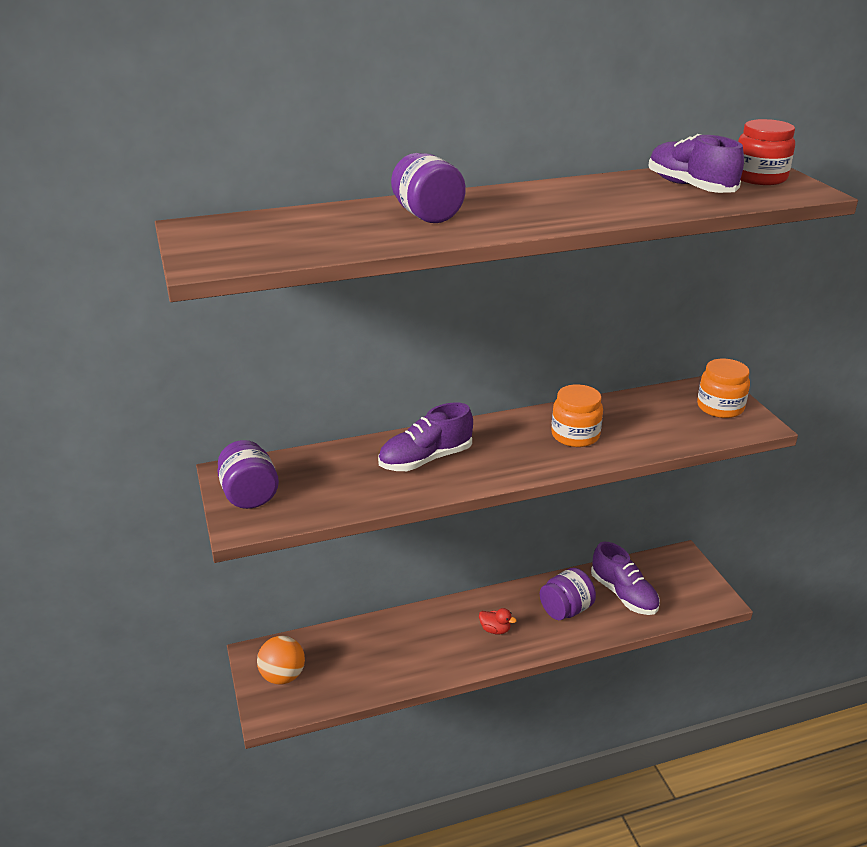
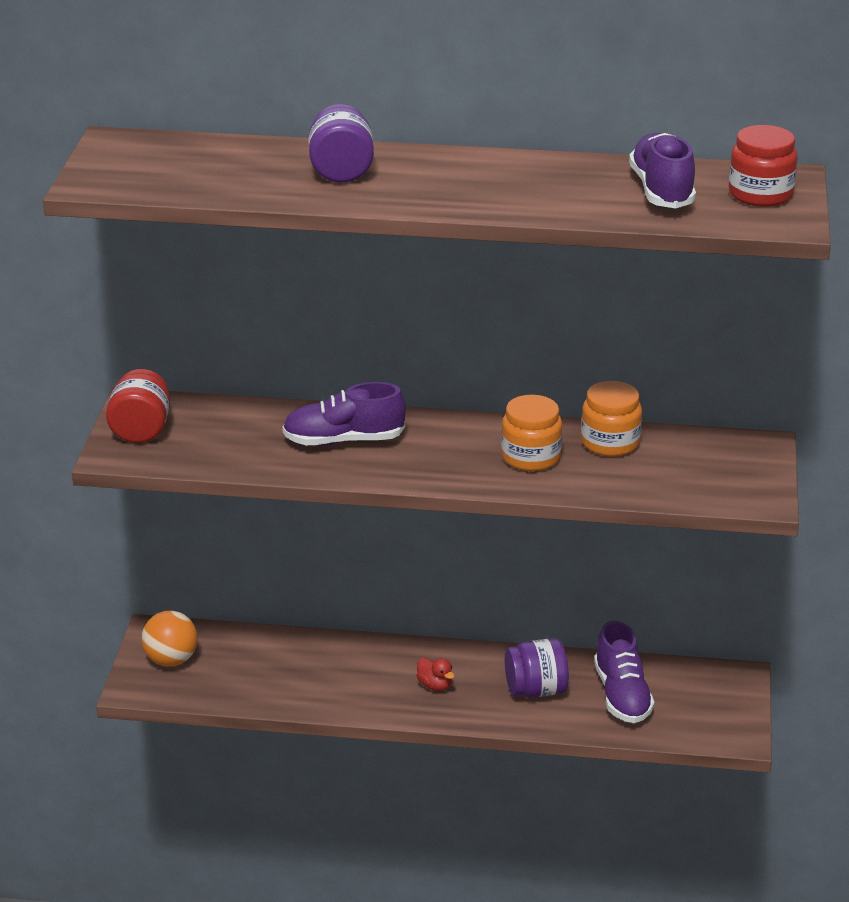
camera: 25 degrees right, 0 degrees up
purple jar [217,440,279,509] -> red jar [106,369,170,443]
orange jar [697,359,750,418] -> orange jar moved to [581,381,642,457]

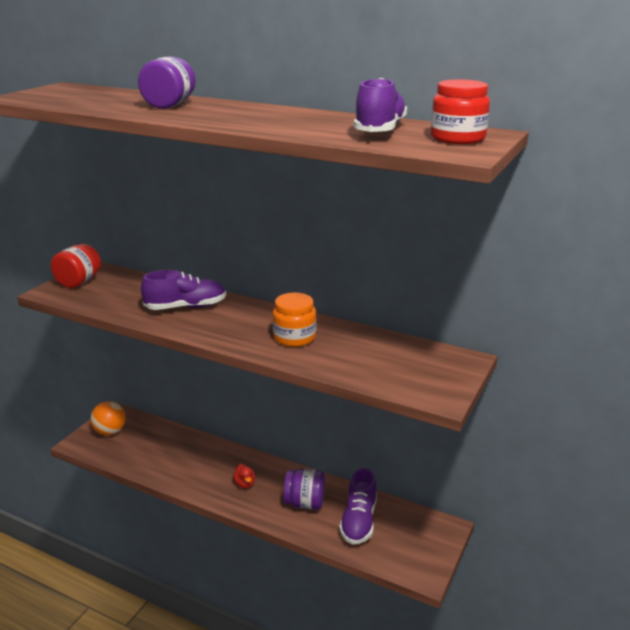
camera: 20 degrees right, 5 degrees down
purple shoe [282,382,406,446] -> purple shoe turned 150 degrees clockwise [141,270,226,310]
orange jar [581,381,642,457] -> none

